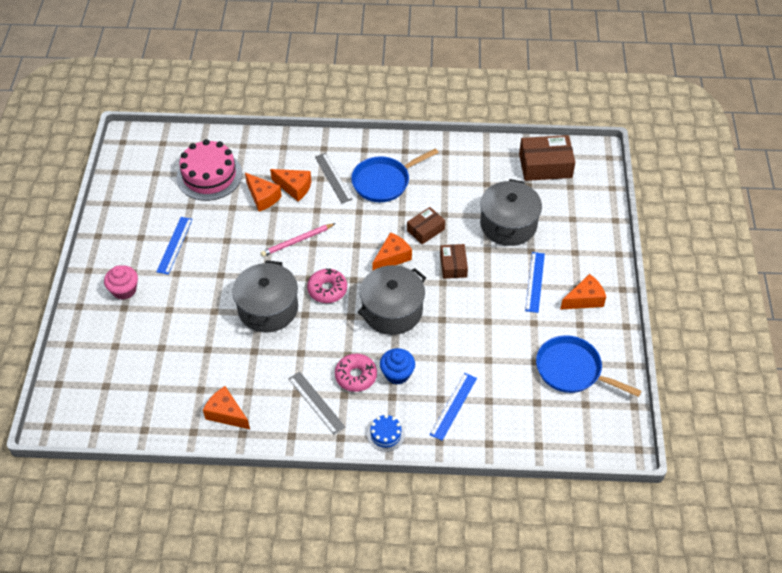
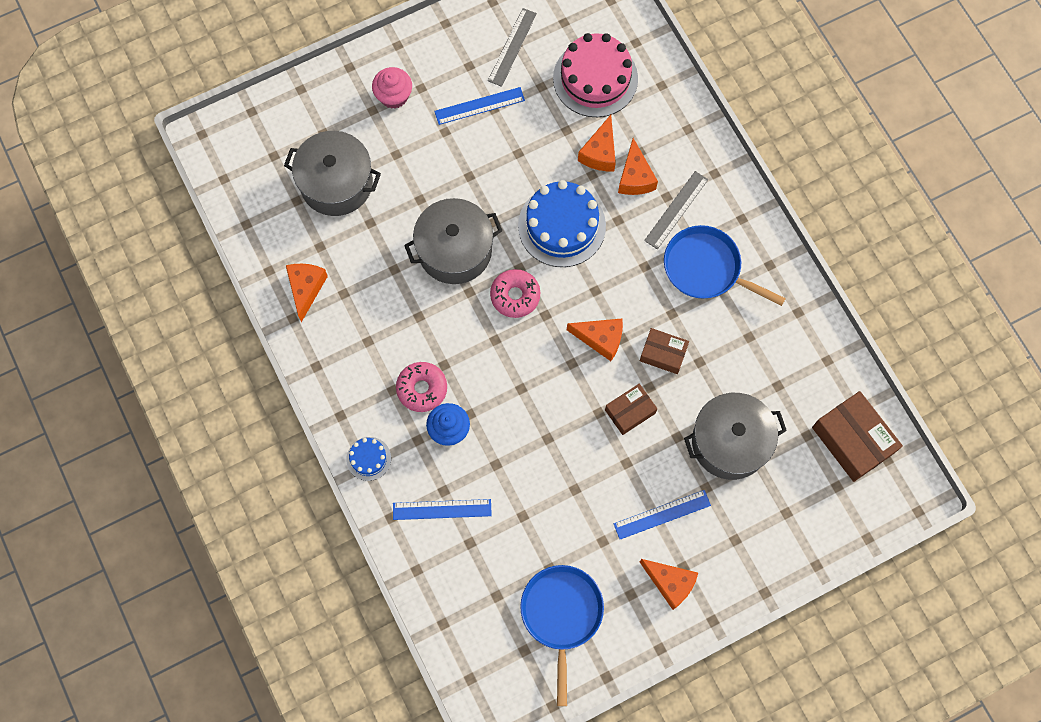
camera: 60 degrees right, 20 degrees up
pink pencil [261,223,336,257] -> blue cake [518,180,606,267]
grey ruler [288,371,345,435] -> grey ruler moved to [488,8,537,87]
grey pot [358,265,426,335] -> grey pot moved to [284,131,381,216]

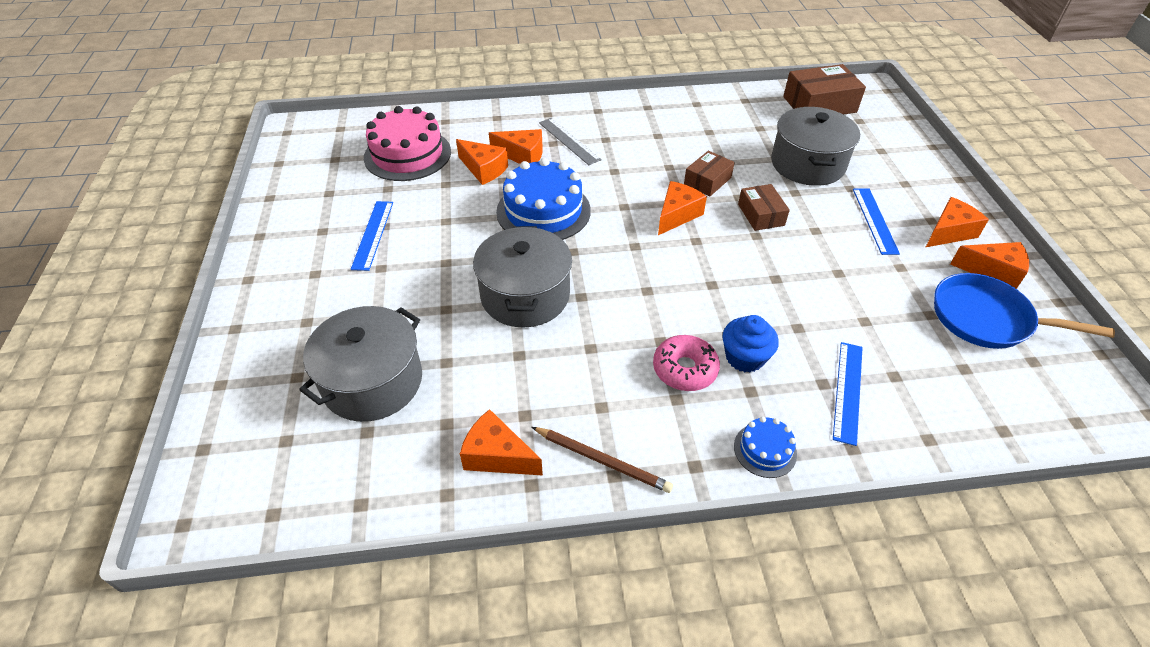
camera: 70 degrees left, 25 degrees down
pink cupcake [372,67,412,109] -> none
grey ruler [488,8,537,87] -> none
pink donut [490,269,540,318] -> none
blue pan [664,225,786,306] -> none
none -> brown pencil [532,427,673,493]
none -> orange cheese [950,242,1029,289]

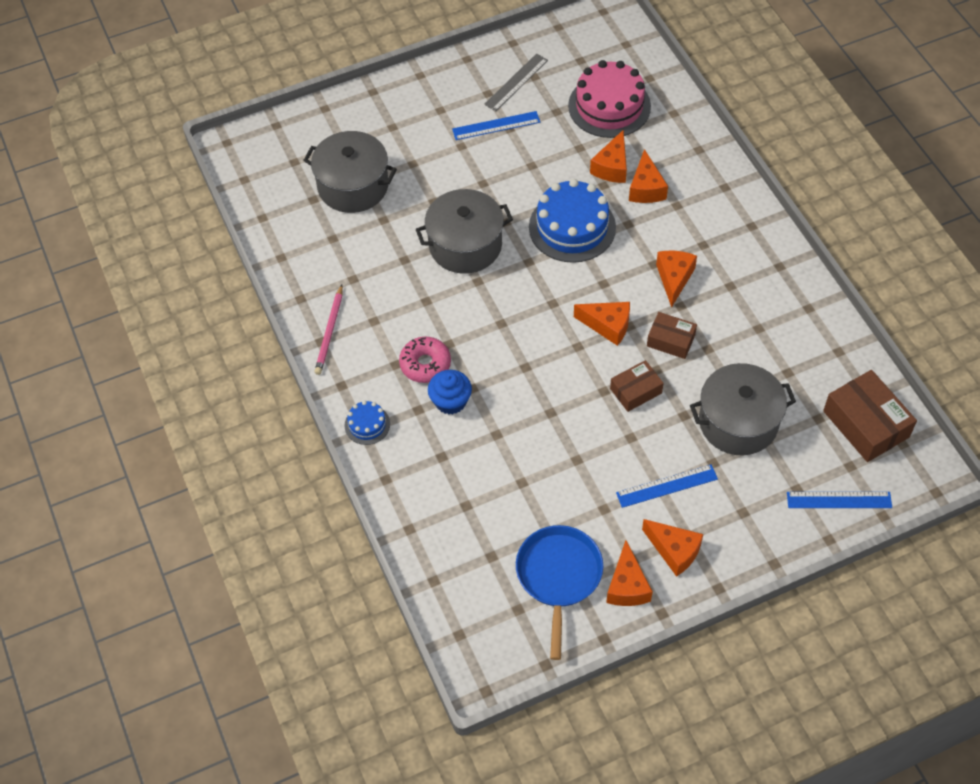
camera: 75 degrees right, 10 degrees up
orange cheese [460,409,543,476] -> orange cheese moved to [656,251,697,308]
brown pencil [532,427,673,493] -> pink pencil [314,285,343,375]
grey ruler [539,118,602,165] -> grey ruler moved to [484,54,548,111]
blue ruler [833,342,863,446] -> blue ruler moved to [787,492,892,508]

